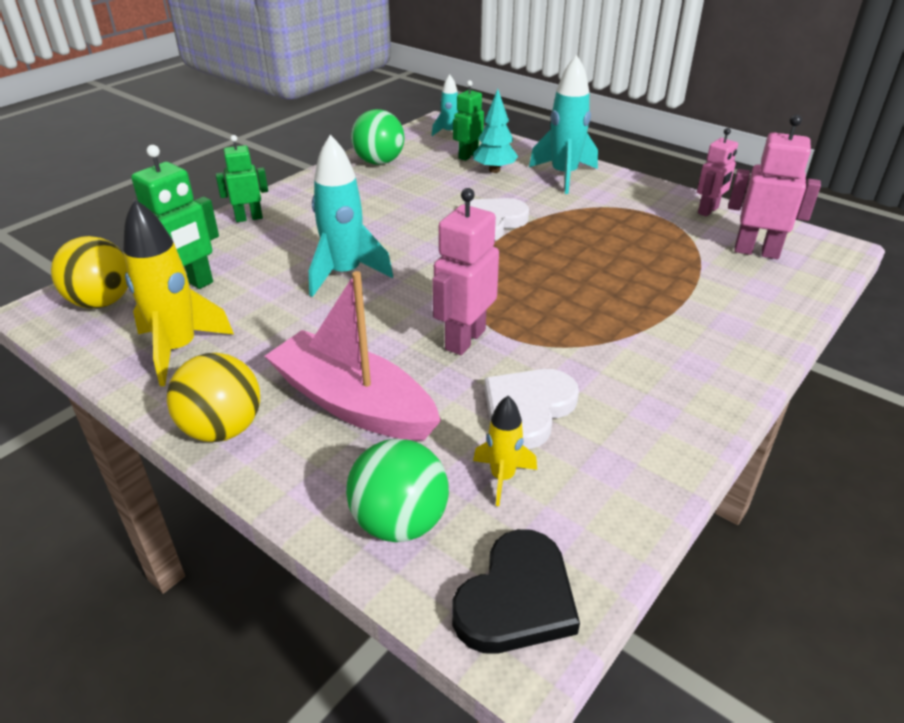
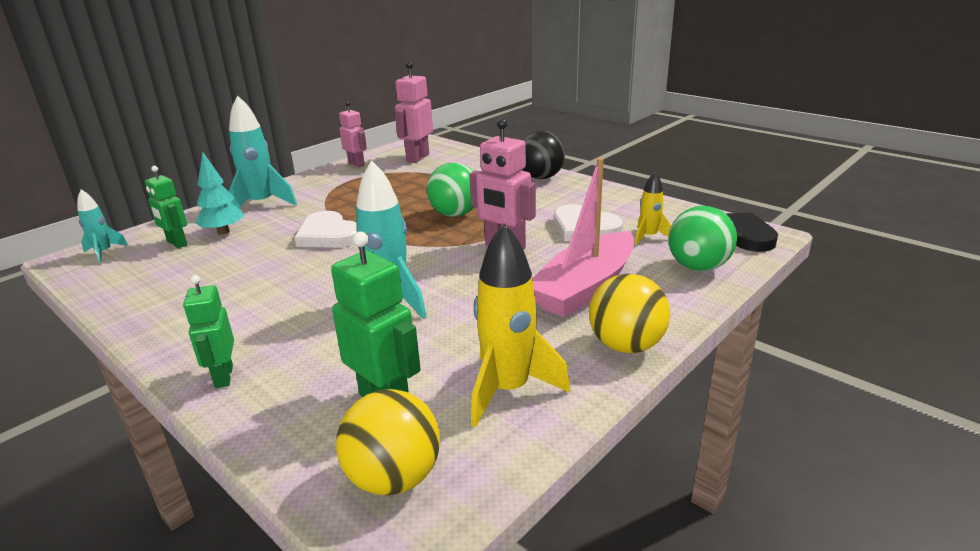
camera: 85 degrees left, 10 degrees down
green ball [351,109,404,165] -> green ball moved to [427,162,474,217]
none -> black ball [523,131,565,179]

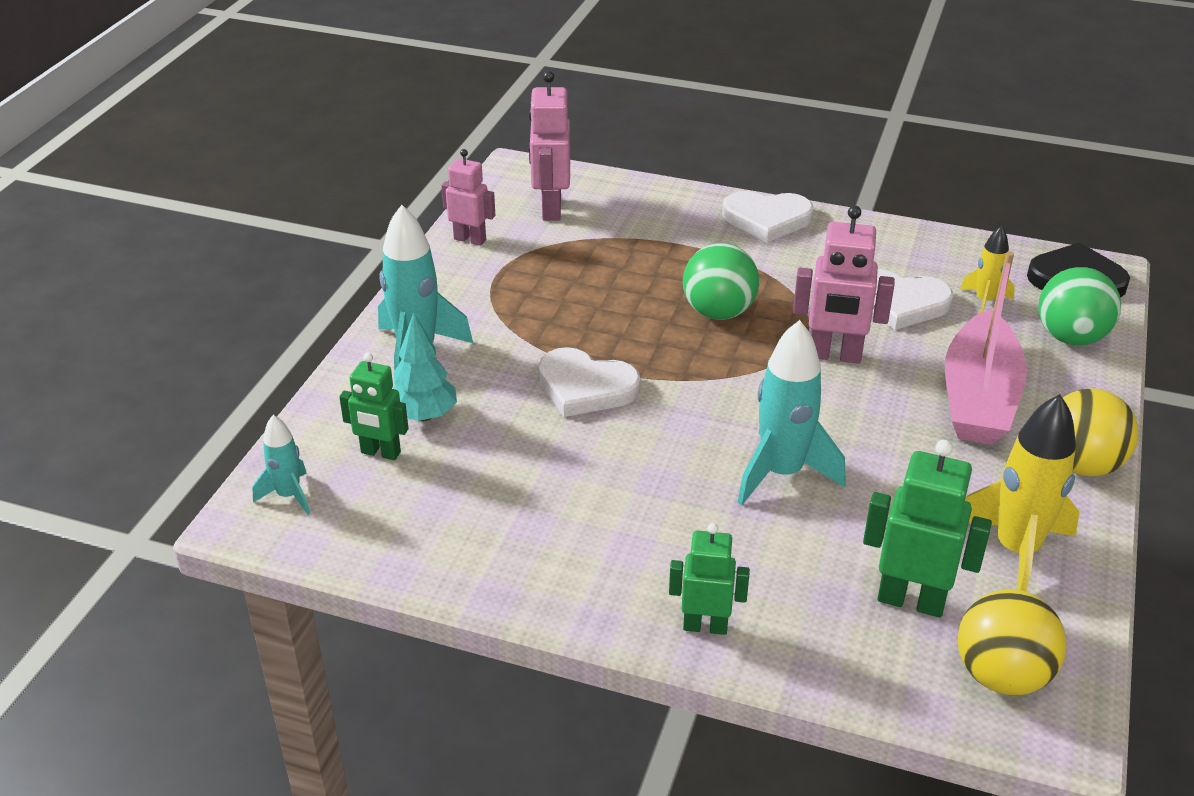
camera: 25 degrees left, 10 degrees up
green robot [183,275,234,388] -> green robot turned 135 degrees clockwise [669,523,750,635]
black ball [523,131,565,179] -> white heart [722,191,814,243]

